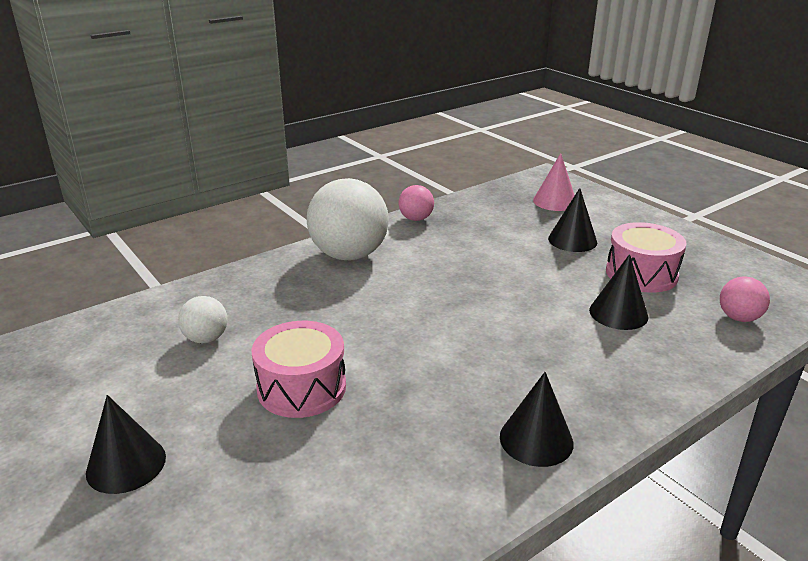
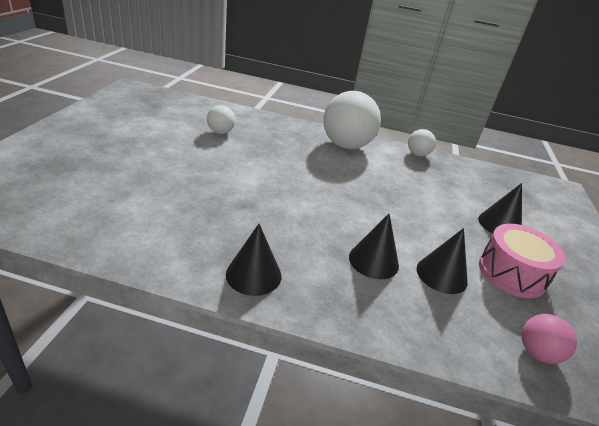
camera: 45 degrees right, 5 degrees up
black cone [86,395,166,494] -> black cone moved to [349,213,399,279]
pink drum [251,321,346,418] -> none
pink ball [399,185,434,221] -> white ball [408,129,436,156]
pink cone [533,153,575,211] -> none

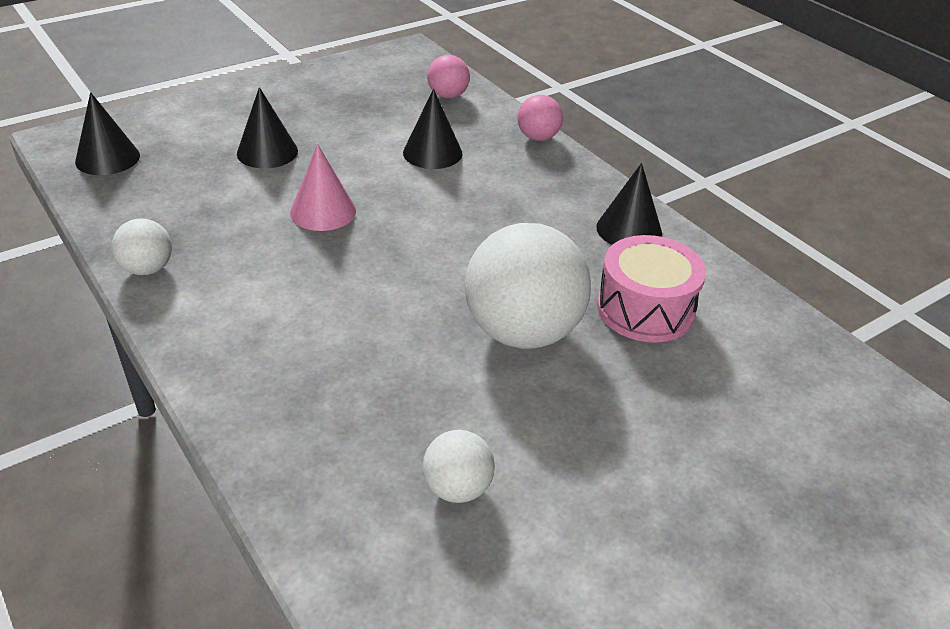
camera: 135 degrees left, 5 degrees up
white ball [323,91,381,149] -> white ball moved to [465,223,591,349]
black cone [349,213,399,279] -> black cone moved to [75,92,140,175]
pink drum [479,224,566,298] -> pink drum moved to [597,235,706,343]
none -> pink cone [290,144,356,231]
none -> pink ball [518,95,563,141]

